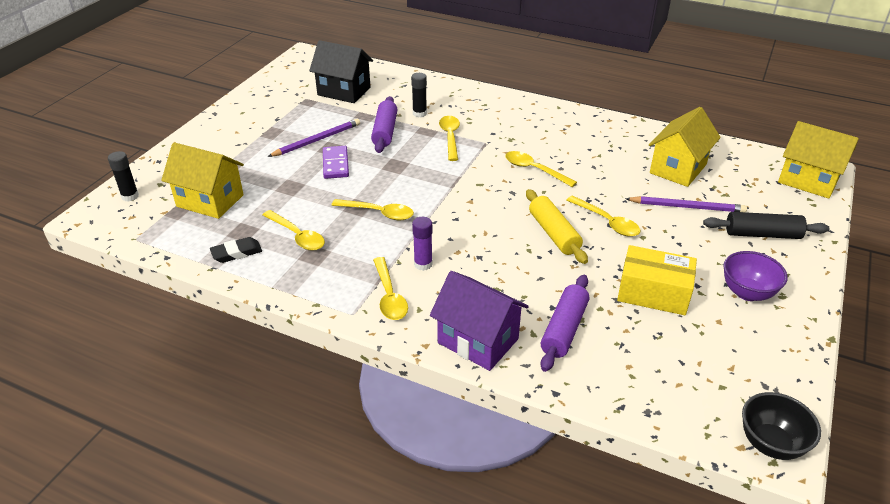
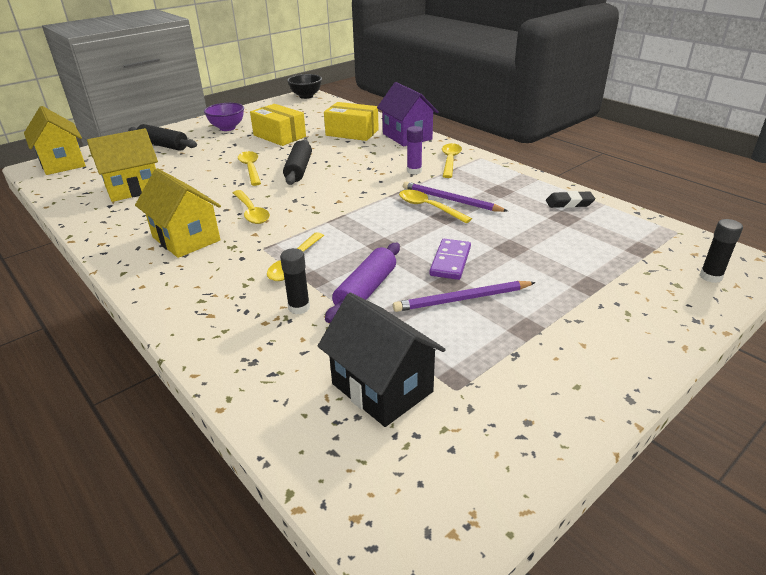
camera: 155 degrees left, 5 degrees down
yellow house [161,142,244,219] -> yellow house moved to [135,168,221,258]
yellow spoon [263,210,325,251] -> none
yellow rolling pin [526,189,588,264] -> black rolling pin [283,139,312,185]
purple rolling pin [540,275,589,372] -> yellow box [324,102,379,141]
purple pencil [625,196,747,212] -> purple pencil moved to [403,181,508,212]

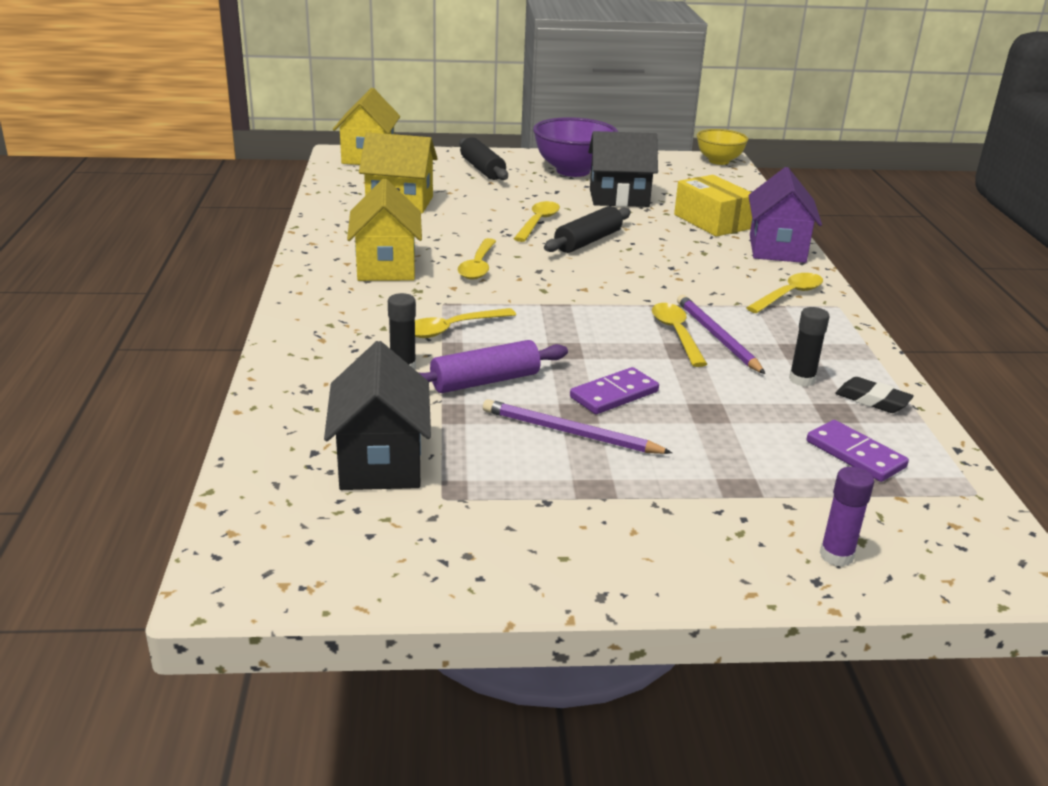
camera: 35 degrees right, 5 degrees down
purple bowl [204,103,244,131] -> purple bowl [533,117,618,177], size x1.58
yellow box [250,104,306,146] -> black house [588,131,658,207]
black bowl [287,74,322,99] -> yellow bowl [697,129,748,165]
purple glue stick [407,126,423,174] -> purple glue stick moved to [820,467,874,567]
black glue stick [700,219,743,283] -> black glue stick moved to [789,307,829,386]
none -> purple domino [807,420,909,482]

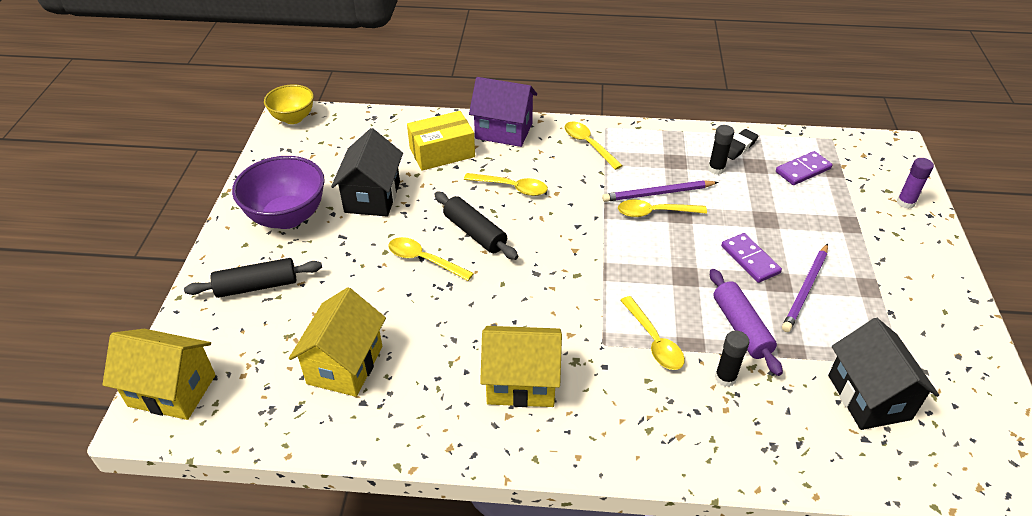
camera: 80 degrees left, 15 degrees up
black house [324,341,431,490] -> black house turned 75 degrees clockwise [828,318,939,430]
yellow spoon [458,238,496,280] -> yellow spoon moved to [464,173,548,196]

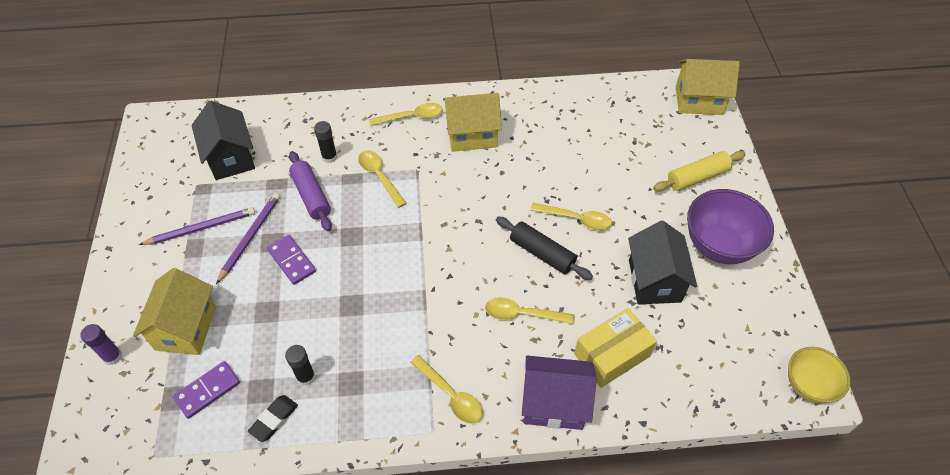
camera: 170 degrees right, 10 degrees up
black rolling pin [184,258,322,298] -> yellow rolling pin [653,151,746,192]
yellow house [289,287,386,397] -> yellow house moved to [133,268,216,355]
purple pencil [602,180,718,202] -> purple pencil moved to [139,207,255,245]
yellow spoon [618,199,707,217] -> yellow spoon moved to [369,103,443,126]

